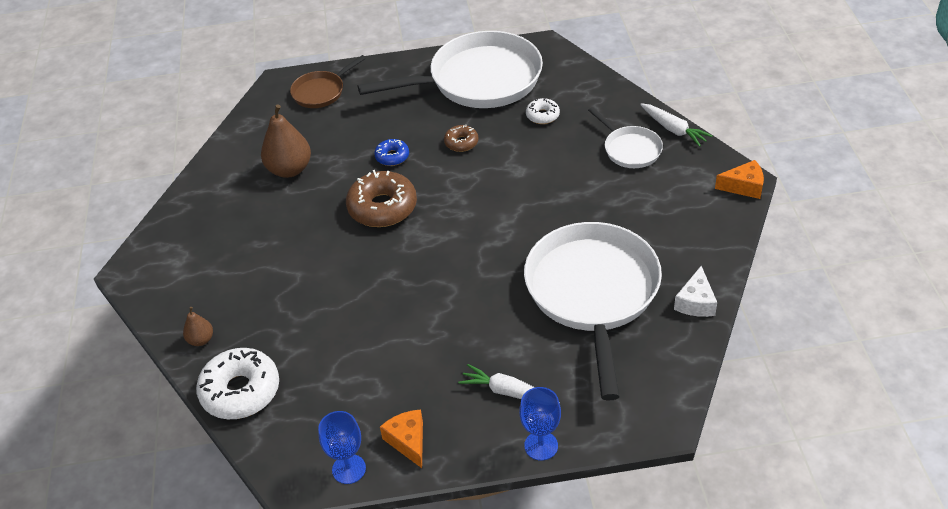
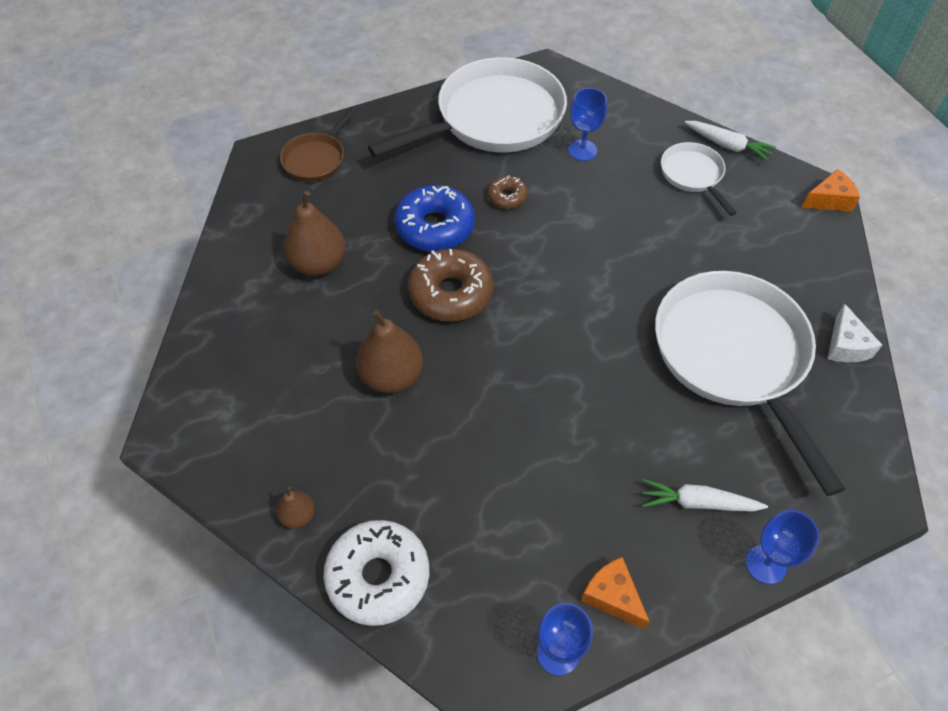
camera: 20 degrees left, 10 degrees up
blue donut [374,139,409,166] -> blue donut [394,185,475,252], size x1.94
white donut [526,98,560,124] -> blue goblet [568,88,607,161]
white pan [588,107,663,168] -> white pan turned 150 degrees counterclockwise [661,142,737,216]
none -> brown pear [356,310,423,393]

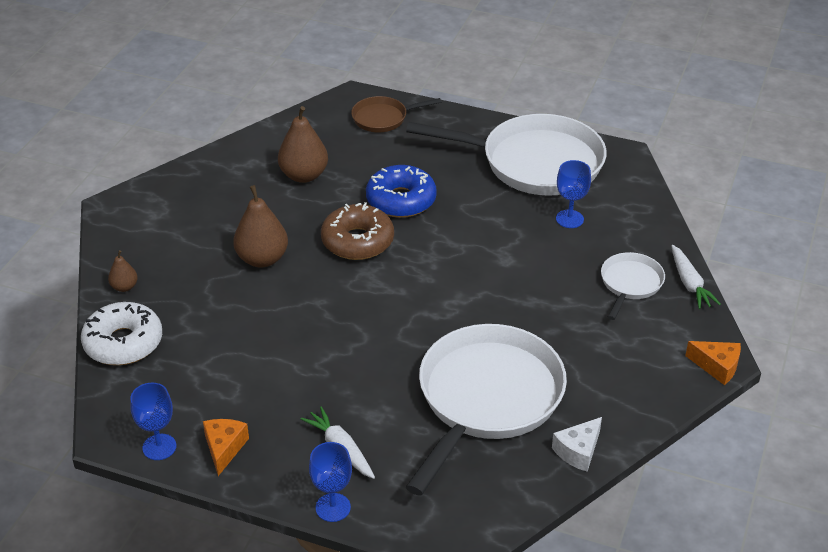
camera: 45 degrees right, 15 degrees down
brown donut [488,175,528,209] -> none

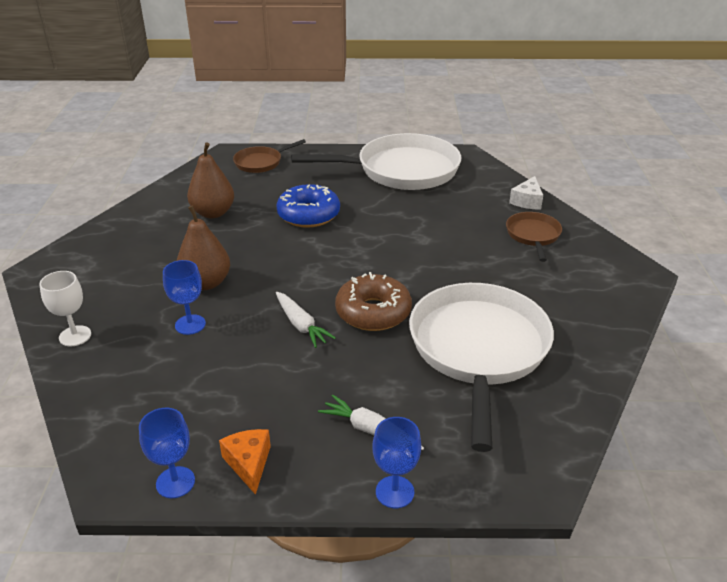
camera: 20 degrees left, 5 degrees down
white donut [81,302,162,365] -> none
brown pear [108,250,138,292] -> white goblet [39,271,91,346]
brown donut [321,202,394,260] -> brown donut moved to [335,272,412,331]
white cheese [552,417,602,472] -> white cheese moved to [509,176,543,210]
blue goblet [556,160,591,228] -> blue goblet moved to [163,260,206,335]
white pan [601,252,665,320] -> brown pan [506,212,562,262]
white carrot [671,245,721,309] -> white carrot moved to [276,292,336,348]
orange cheese [685,341,741,385] -> none

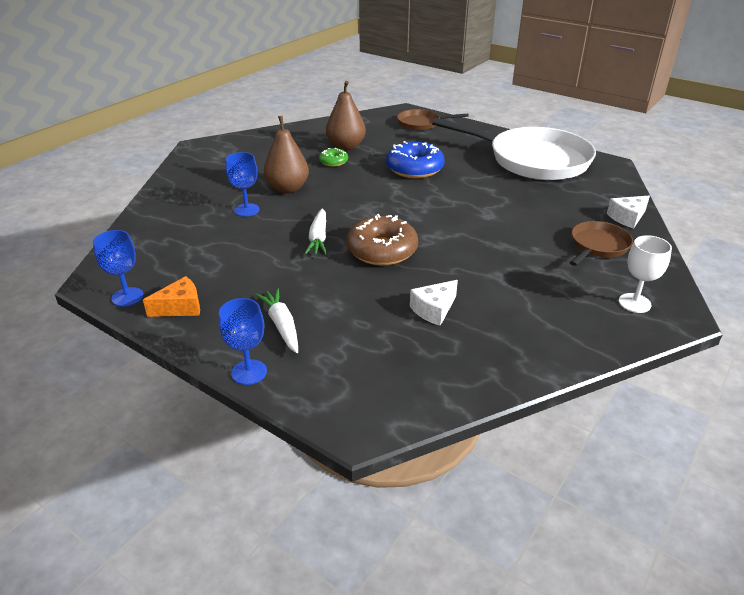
camera: 35 degrees right, 0 degrees up
white goblet [39,271,91,346] -> white goblet moved to [619,235,672,313]
orange cheese [219,429,271,495] -> orange cheese turned 45 degrees clockwise [143,276,200,317]
white pan [409,283,554,452] -> white cheese [410,280,458,326]
none -> green donut [319,148,348,167]

